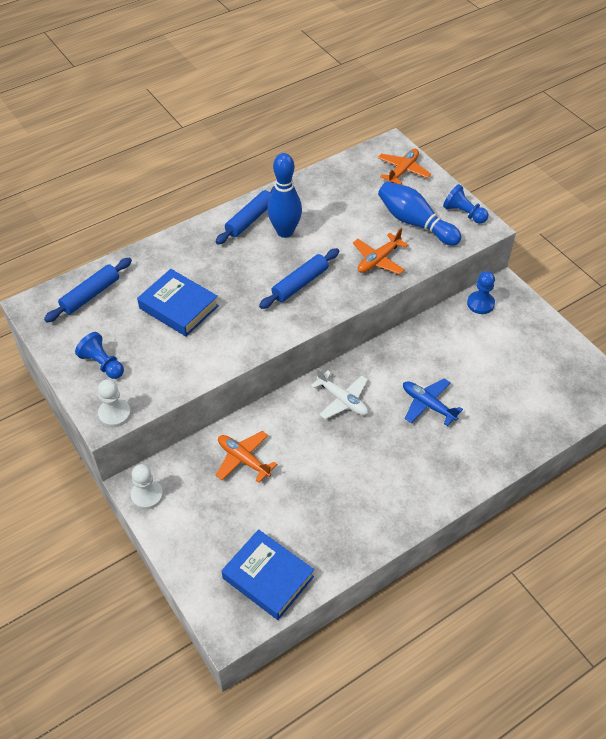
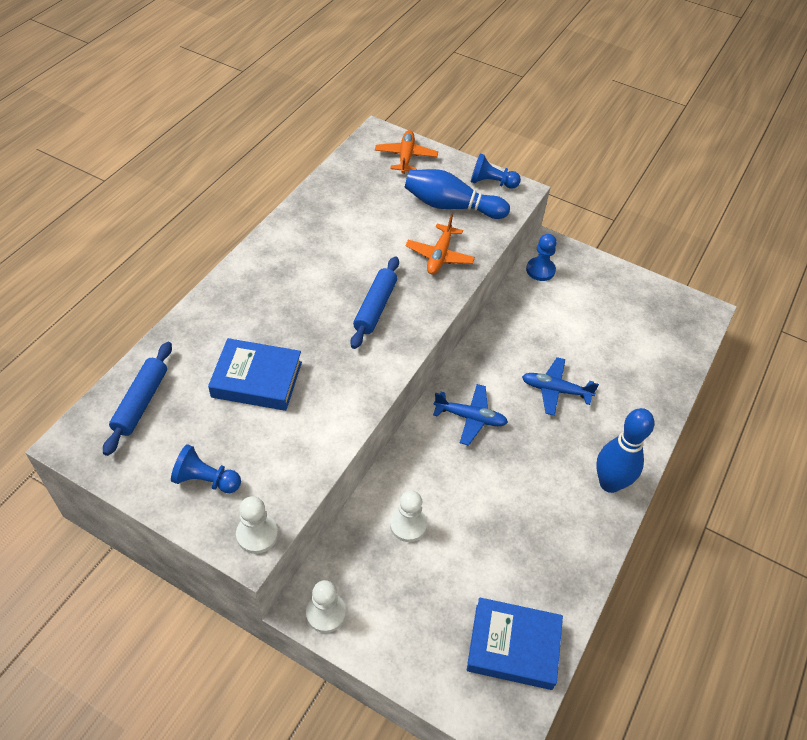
camera: 30 degrees left, 0 degrees up
blue rolling pin [215,185,275,245] -> none
orange plane [216,431,277,483] -> white pawn [390,490,427,542]
blue bowling pin [267,153,302,238] -> blue bowling pin moved to [596,408,654,493]
white plane [311,368,368,419] -> blue plane [433,384,508,446]

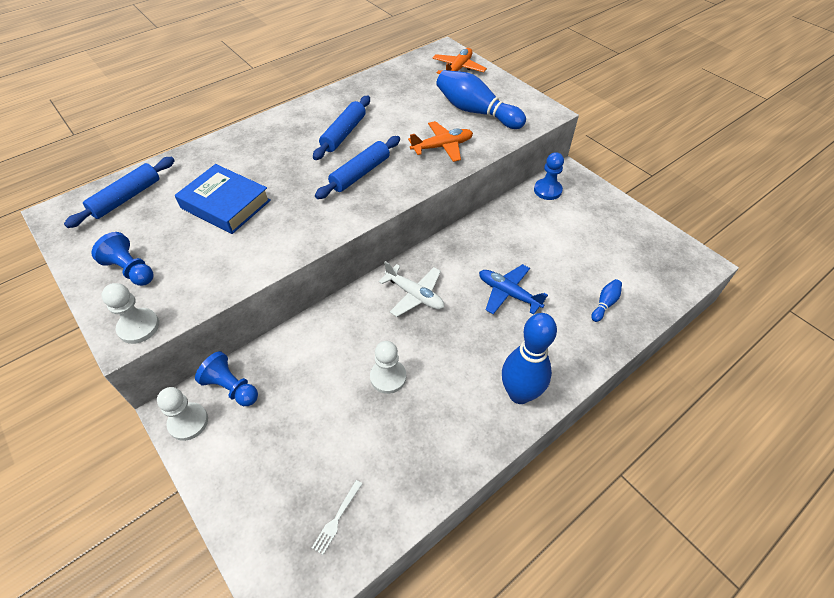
camera: 25 degrees right, 0 degrees up
white pawn [390,490,427,542] -> white pawn moved to [370,341,406,394]
orange plane [405,214,475,275] -> orange plane turned 150 degrees counterclockwise [408,121,473,162]
blue plane [433,384,508,446] -> white plane [379,261,444,317]
blue book [467,597,563,690] -> white fork [312,480,363,555]
blue pawn [471,153,521,189] -> blue pawn moved to [195,351,258,406]
none -> blue rolling pin [313,96,370,160]
none -> blue bowling pin [591,279,622,322]

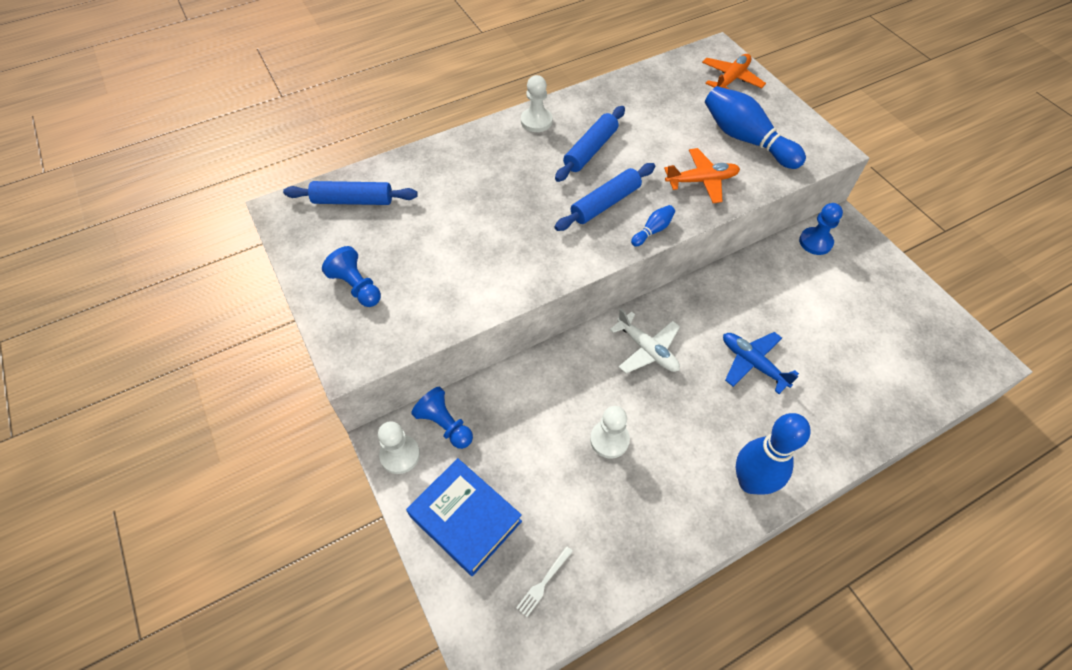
camera: 10 degrees right, 5 degrees up
blue rolling pin [64,157,175,228] -> blue rolling pin turned 45 degrees clockwise [283,181,418,205]
white pawn [101,283,159,344] -> white pawn moved to [521,75,553,132]
blue book [175,164,271,234] -> blue book moved to [406,458,522,576]
blue bowling pin [591,279,622,322] -> blue bowling pin moved to [631,205,675,247]

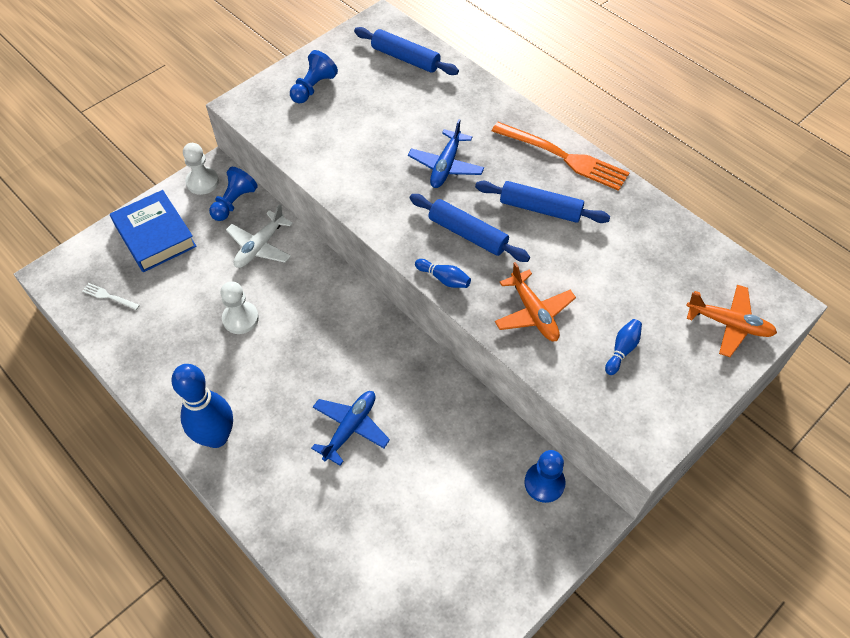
camera: 75 degrees right, 0 degrees up
blue rolling pin [283,181,418,205] -> blue rolling pin turned 45 degrees counterclockwise [354,27,459,75]
blue book [406,458,522,576] -> blue book turned 60 degrees counterclockwise [110,190,197,272]
white pawn [521,75,553,132] -> orange fork [492,122,630,191]
white plane [610,309,680,373] -> white plane moved to [226,204,293,268]
blue bowling pin [705,86,806,169] -> blue bowling pin [605,319,642,375], size x0.45
none -> blue plane [408,119,484,188]

